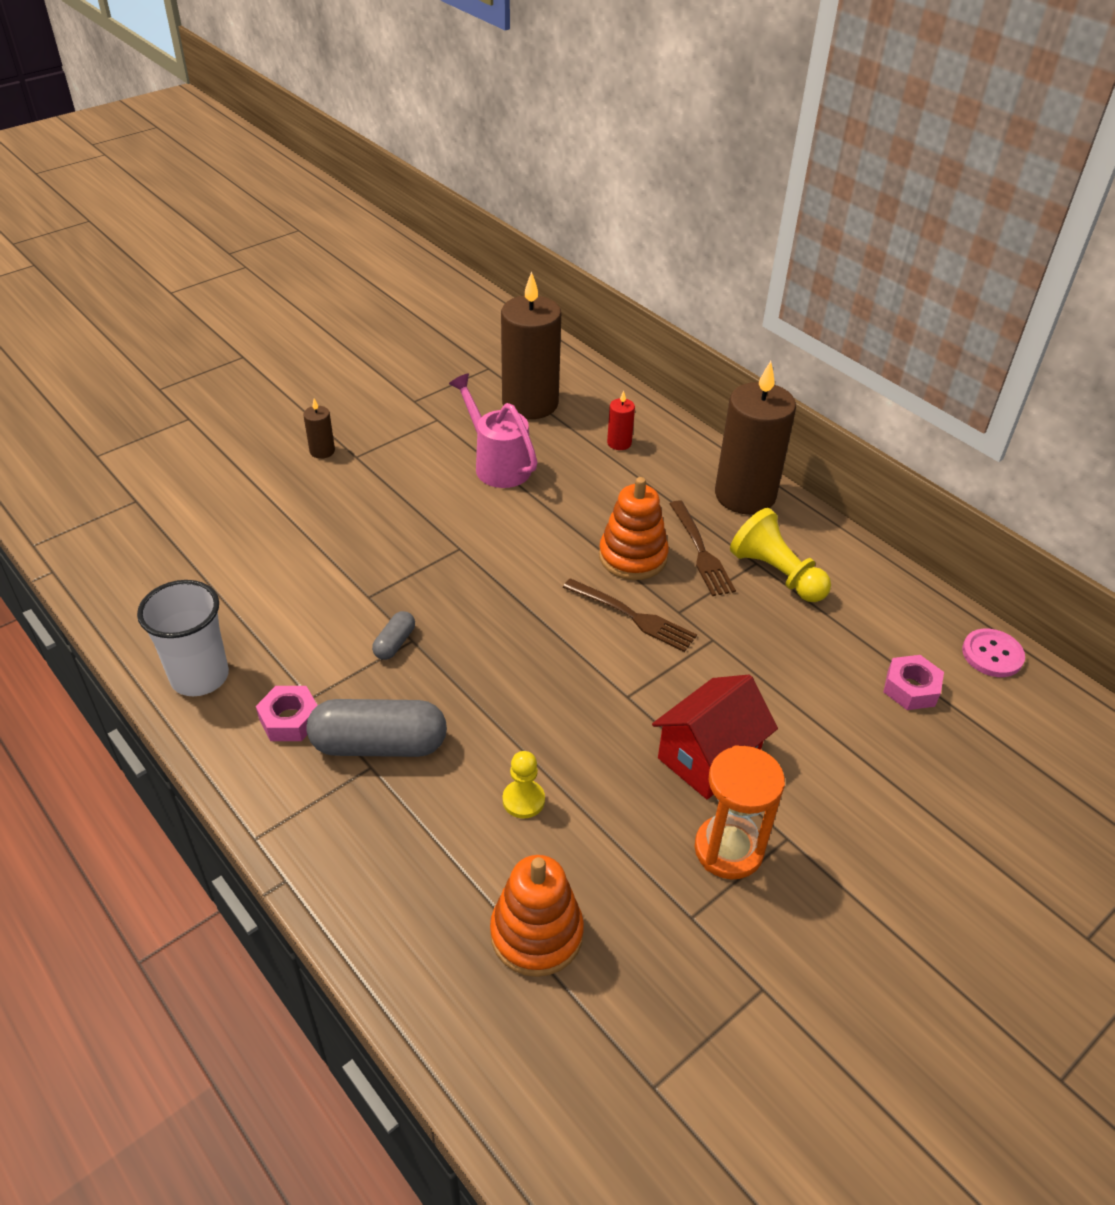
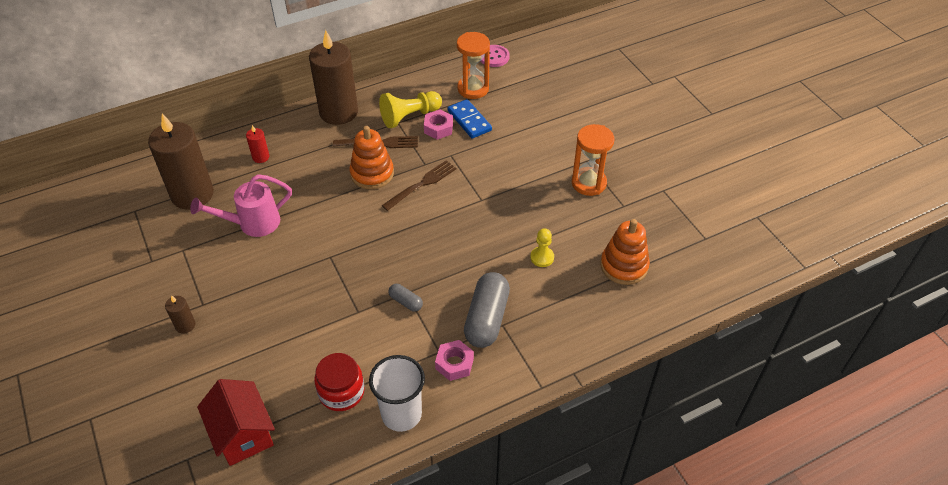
camera: 75 degrees left, 5 degrees up
red house [652,675,778,799] -> red house moved to [197,379,275,466]
pink nut [883,655,944,710] -> pink nut moved to [424,109,453,140]
none -> red jar [314,353,365,411]
none -> blue domino [448,99,492,139]
none -> orange hourglass [457,32,490,99]

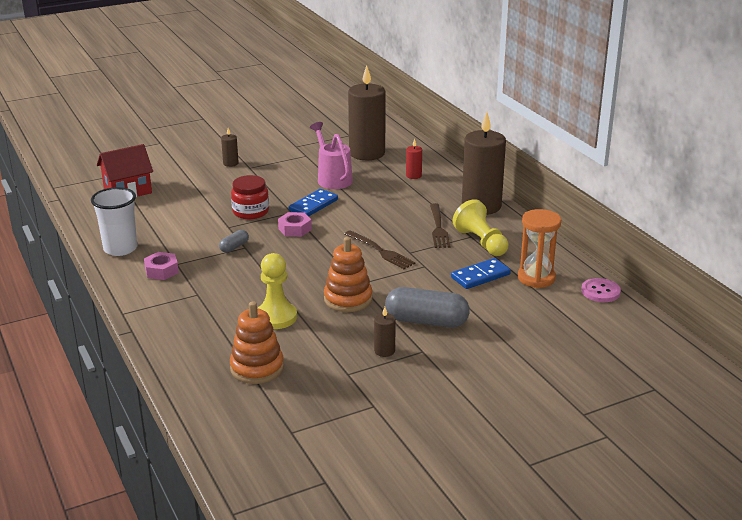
camera: 90 degrees right, 20 degrees down
red jar [314,353,365,411] -> red jar moved to [231,175,269,219]
orange stacking toy [350,126,394,189] -> orange stacking toy moved to [324,237,373,312]
pink nut [424,109,453,140] -> pink nut moved to [278,212,312,237]
grey capsule [464,272,510,348] -> grey capsule moved to [385,287,470,328]
yellow pawn [530,228,554,267] -> yellow pawn [258,253,297,329], size x1.66
orange hourglass [572,124,614,196] -> brown candle [374,307,396,357]
none -> blue domino [289,189,338,217]

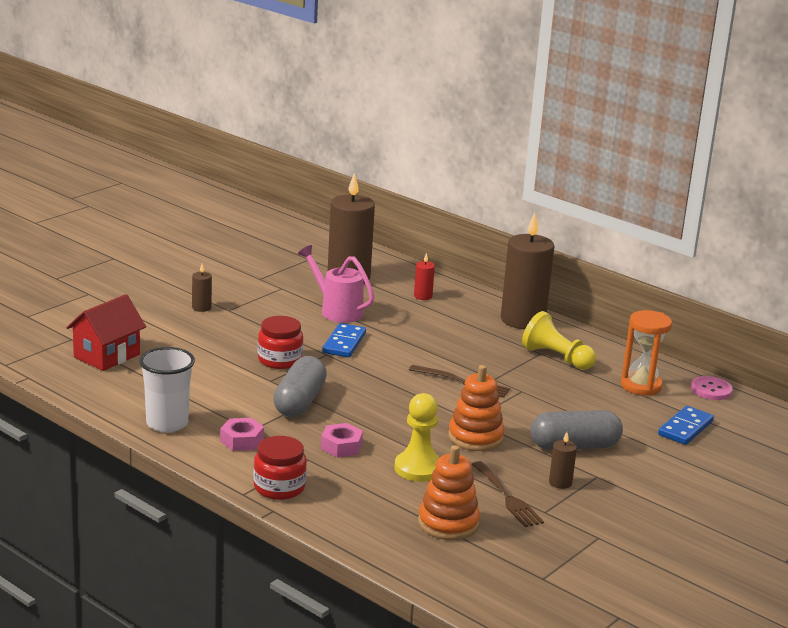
camera: 25 degrees left, 5 degrees down
grey capsule [219,230,249,253] -> grey capsule [273,356,327,417], size x2.09
pink nut [278,212,312,237] -> pink nut moved to [321,423,363,457]
brown fork [430,203,451,248] -> brown fork moved to [472,461,544,527]
blue domino [451,258,511,289] -> blue domino moved to [658,406,714,445]
none -> red jar [253,436,307,500]

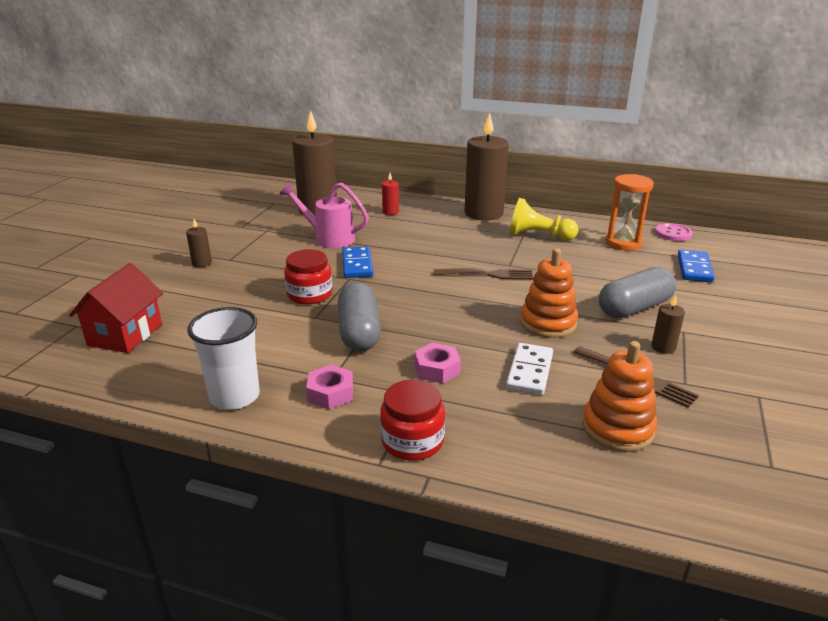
camera: 20 degrees left, 5 degrees up
yellow pawn [395,393,440,482] -> white domino [506,343,553,395]

